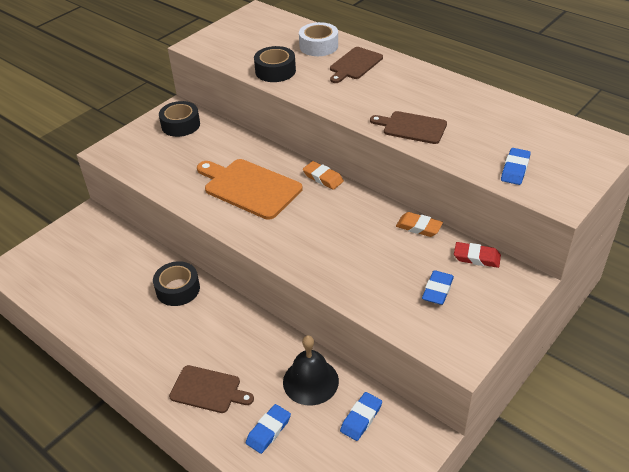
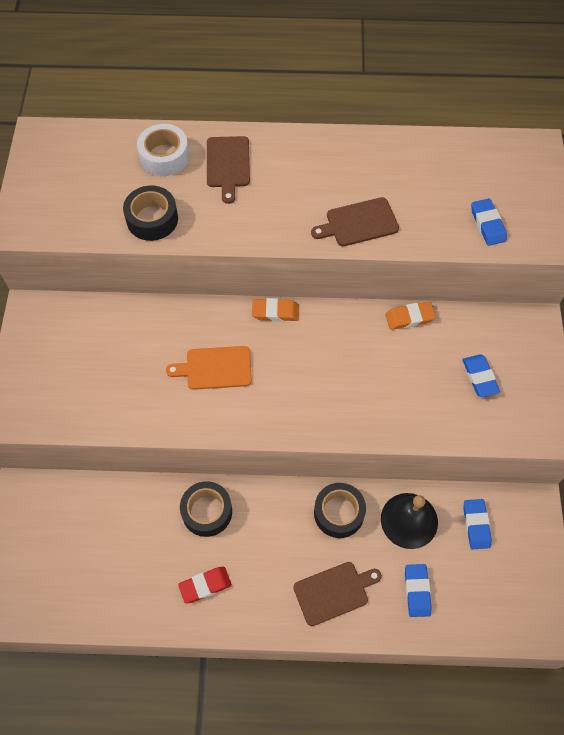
camera: 40 degrees left, 20 degrees up
black tape [159,101,200,137] -> black tape moved to [314,483,366,538]
orange cutting board [197,159,303,220] -> orange cutting board [166,346,252,390], size x0.63
red eraser [454,242,501,268] -> red eraser moved to [178,567,232,604]

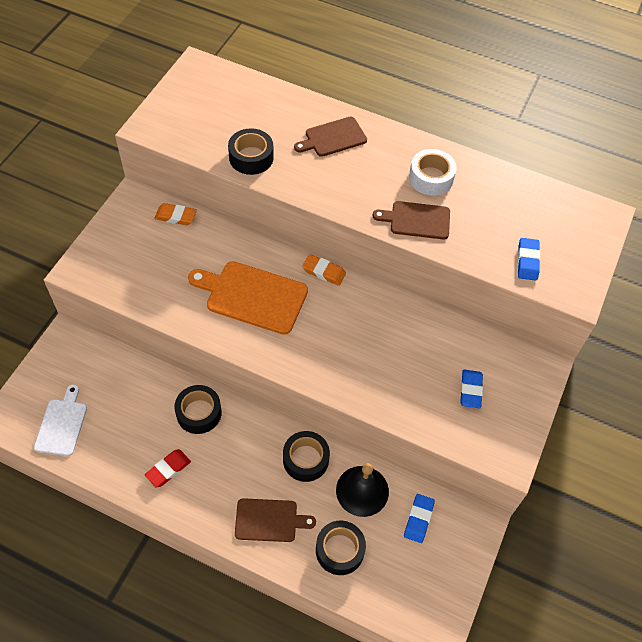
camera: 20 degrees right, 5 degrees down
white tape [137,124,189,176] -> white tape moved to [409,149,457,196]
orange cutting board [166,346,252,390] -> orange cutting board [188,261,308,335], size x1.59
red eraser [178,567,232,604] -> red eraser turned 45 degrees counterclockwise [145,449,191,487]
brown cutting board [207,136,250,204] -> brown cutting board turned 45 degrees clockwise [294,117,367,157]
orange eraser [385,302,436,330] -> orange eraser moved to [155,203,197,225]
blue eraser [405,564,432,617] -> black tape [316,521,366,575]
none -> white cutting board [34,384,87,456]

